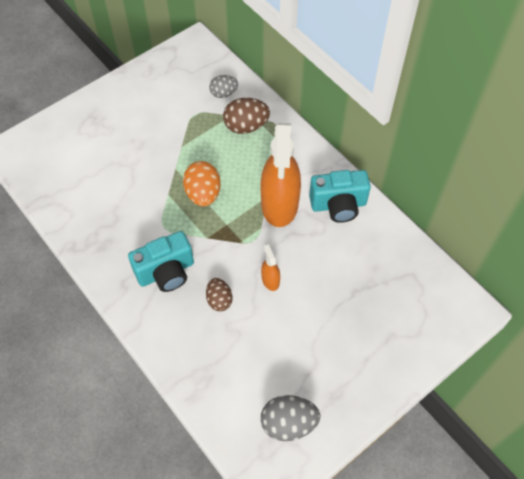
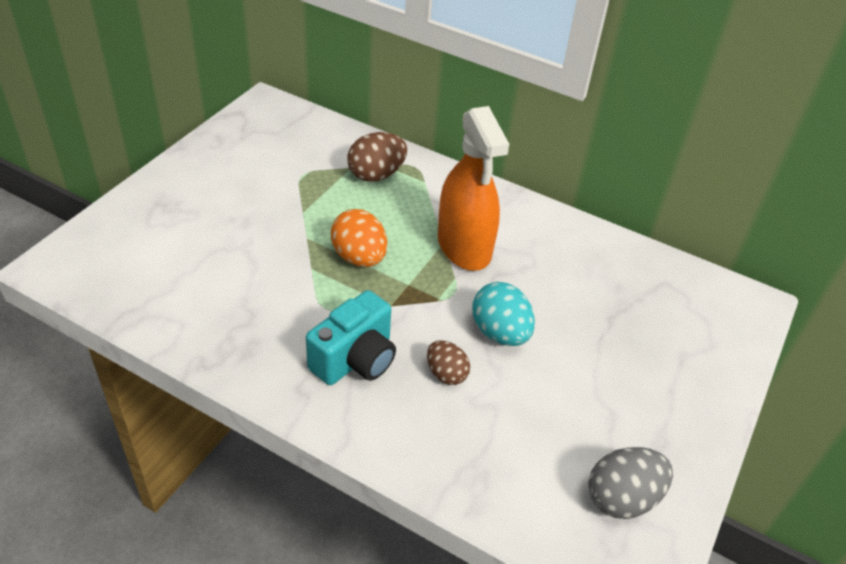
camera: 25 degrees left, 15 degrees down
grey egg [209,75,238,98] -> none
orange spray bottle [261,244,280,291] -> turquoise egg [472,282,535,346]
turquoise camera [309,170,371,223] -> none

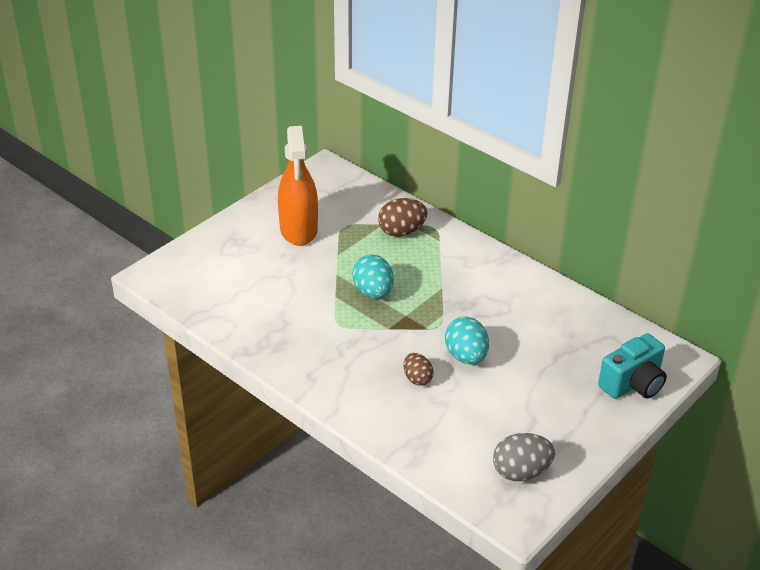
camera: 15 degrees right, 5 degrees down
turquoise camera [306,290,396,385] -> turquoise camera moved to [598,333,667,399]
orange egg [331,209,387,267] -> turquoise egg [352,254,394,299]
orange spray bottle [438,106,509,271] -> orange spray bottle moved to [278,126,318,246]

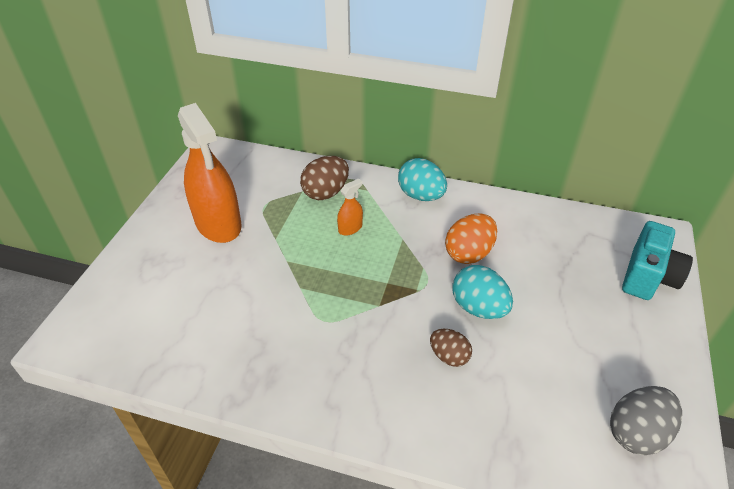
camera: 25 degrees left, 5 degrees up
turquoise egg [352,254,394,299] -> turquoise egg moved to [398,158,447,201]
none -> orange spray bottle [337,179,363,236]
none -> orange egg [445,213,497,264]

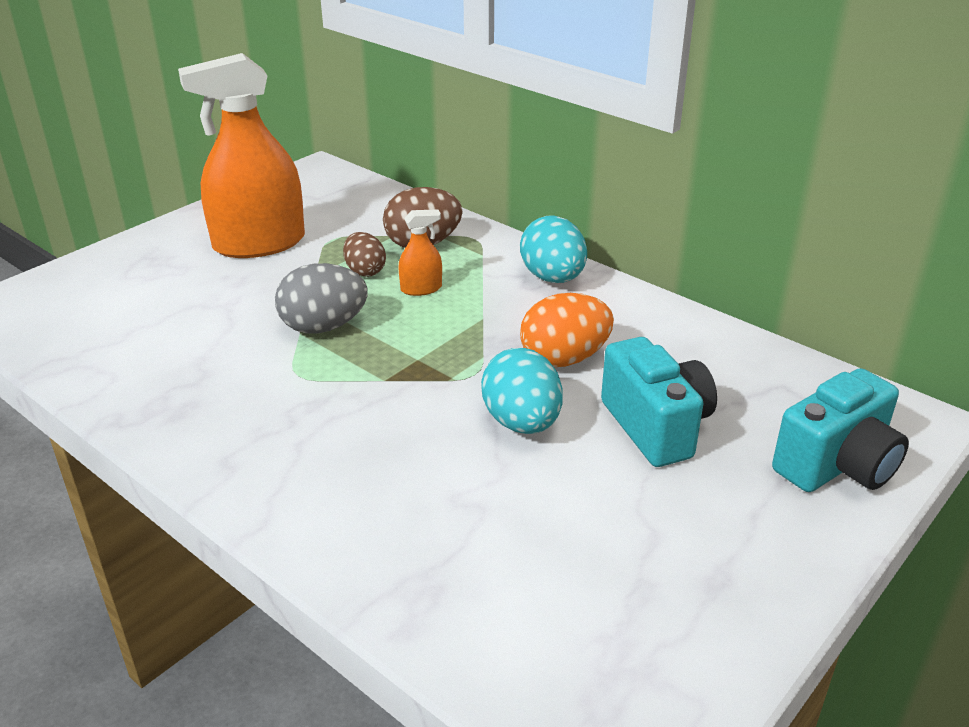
camera: 25 degrees right, 10 degrees down
orange spray bottle [178,103,242,243] -> orange spray bottle turned 75 degrees clockwise [178,53,305,258]
brown egg [430,329,472,367] -> brown egg moved to [343,232,386,277]
grey egg [610,386,682,455] -> grey egg moved to [275,263,368,334]
none -> turquoise camera [601,337,717,467]

